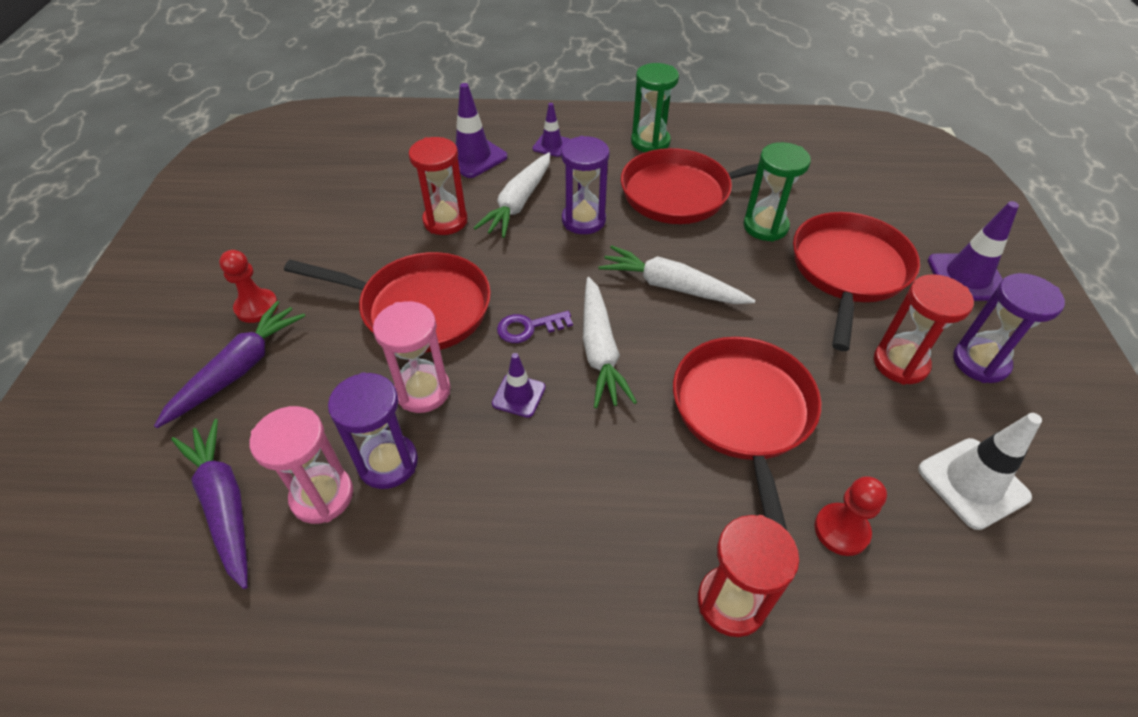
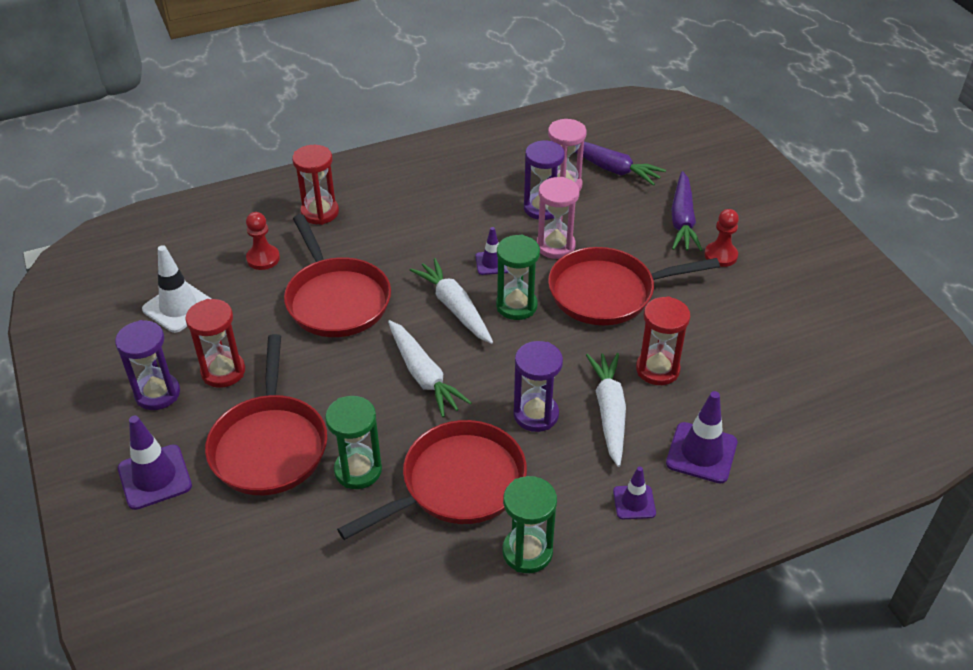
camera: 155 degrees right, 5 degrees down
purple key [497,311,573,343] -> green hourglass [496,235,540,320]
white carrot [599,245,755,304] -> white carrot turned 60 degrees clockwise [388,320,472,417]

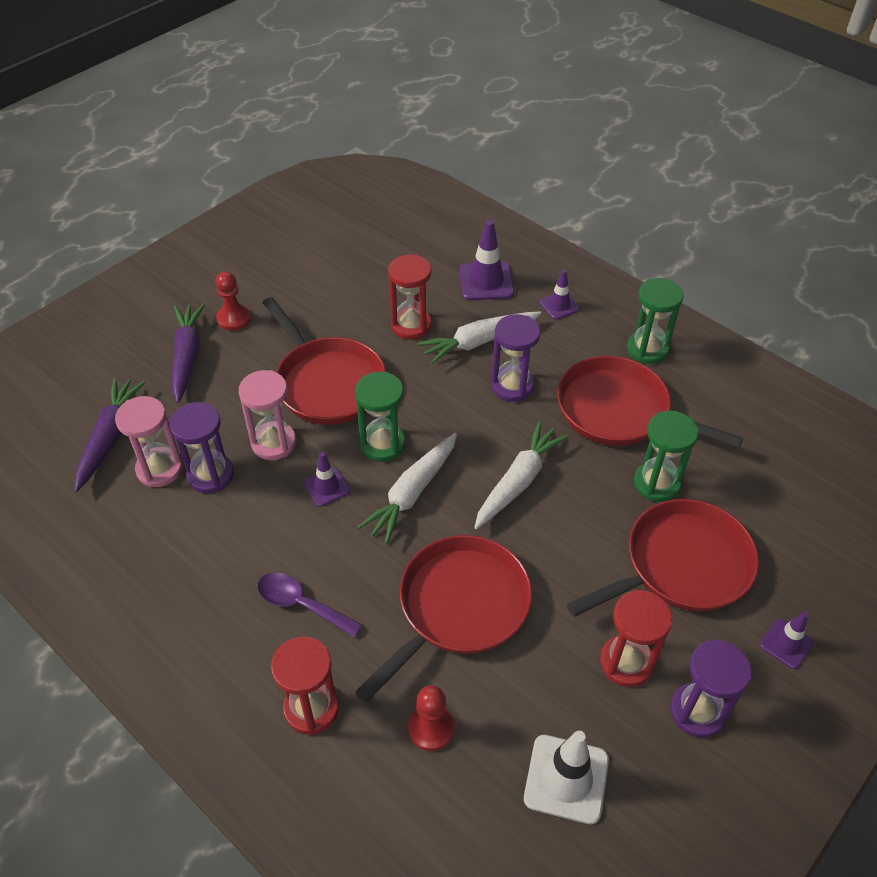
camera: 115 degrees left, 5 degrees up
purple traffic cone [118,416,192,510] -> purple traffic cone [760,612,814,669], size x0.60
purple carrot [671,171,702,251] -> purple carrot turned 75 degrees counterclockwise [172,303,205,403]
none -> purple spoon [258,572,362,638]

